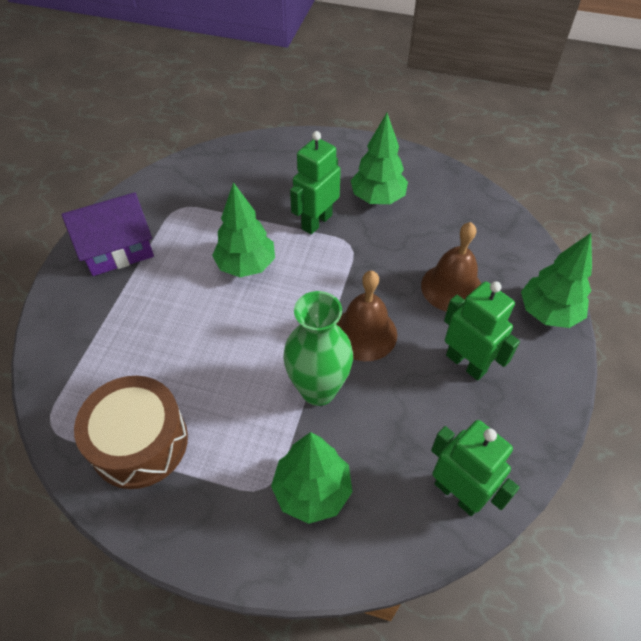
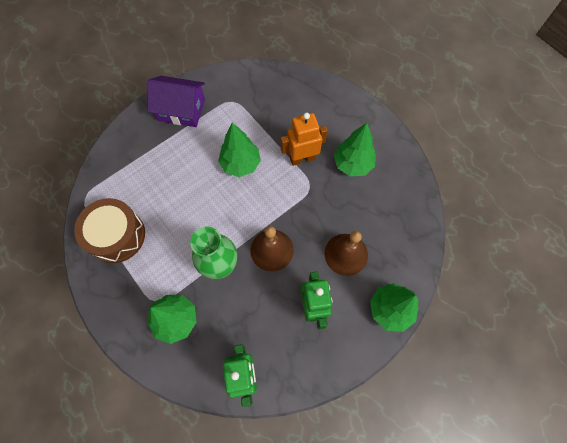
camera: 35 degrees right, 15 degrees up
green robot [290,131,341,235] -> orange robot [281,113,328,166]

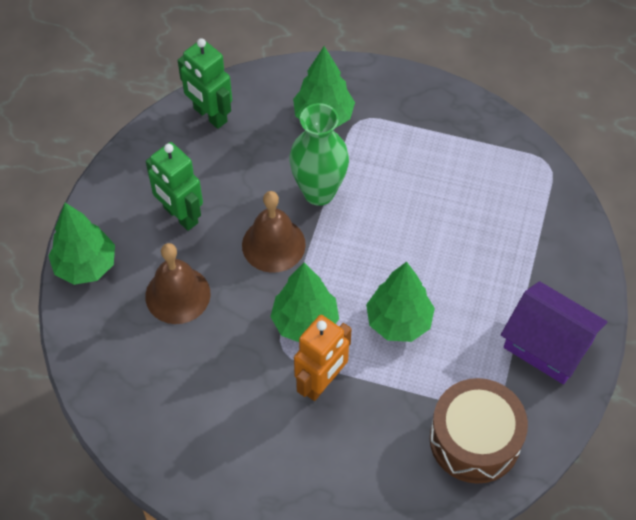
camera: 145 degrees right, 10 degrees down
brown drum [74,198,145,263] -> brown drum moved to [430,378,528,484]
purple house [148,76,205,127] -> purple house turned 60 degrees clockwise [501,281,607,384]
green tree [334,123,376,176] -> green tree moved to [270,263,339,342]

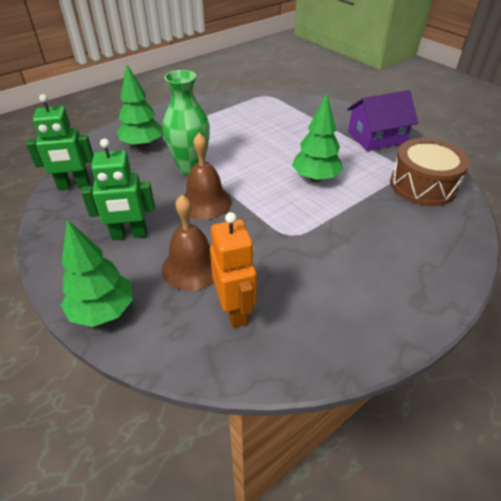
camera: 55 degrees left, 15 degrees down
green tree [270,263,339,342] -> none
orange robot [294,315,352,401] -> orange robot moved to [210,212,257,328]

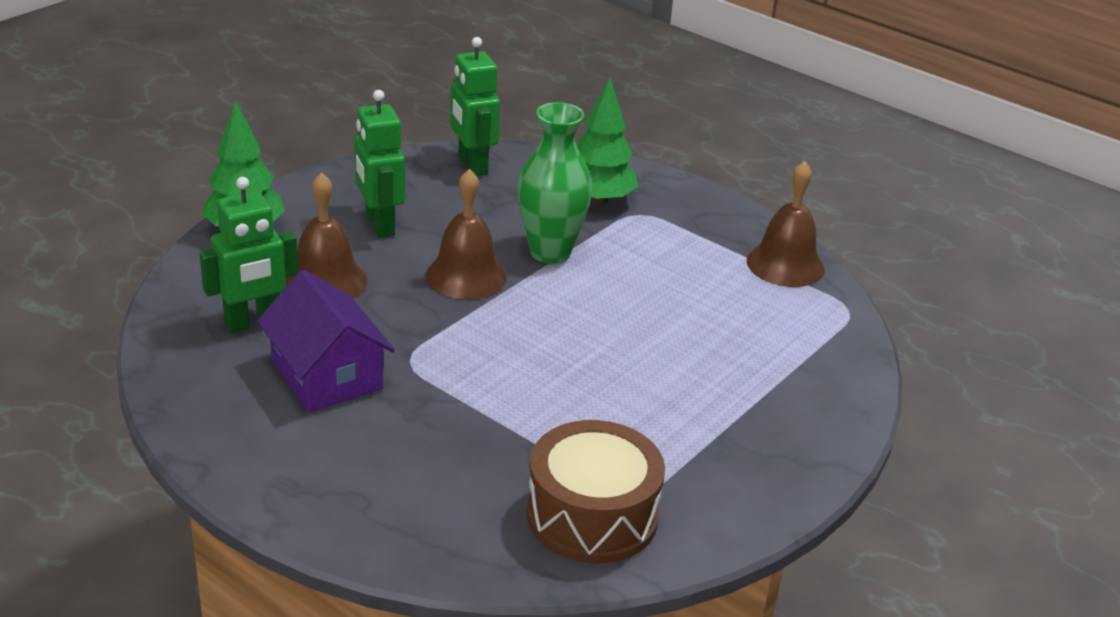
camera: 75 degrees right, 10 degrees down
orange robot [210,212,257,328] -> green robot [199,177,298,333]
green tree [292,93,343,182] -> none
purple house [347,90,418,151] -> purple house moved to [257,270,395,412]
none -> brown bell [747,161,825,287]

